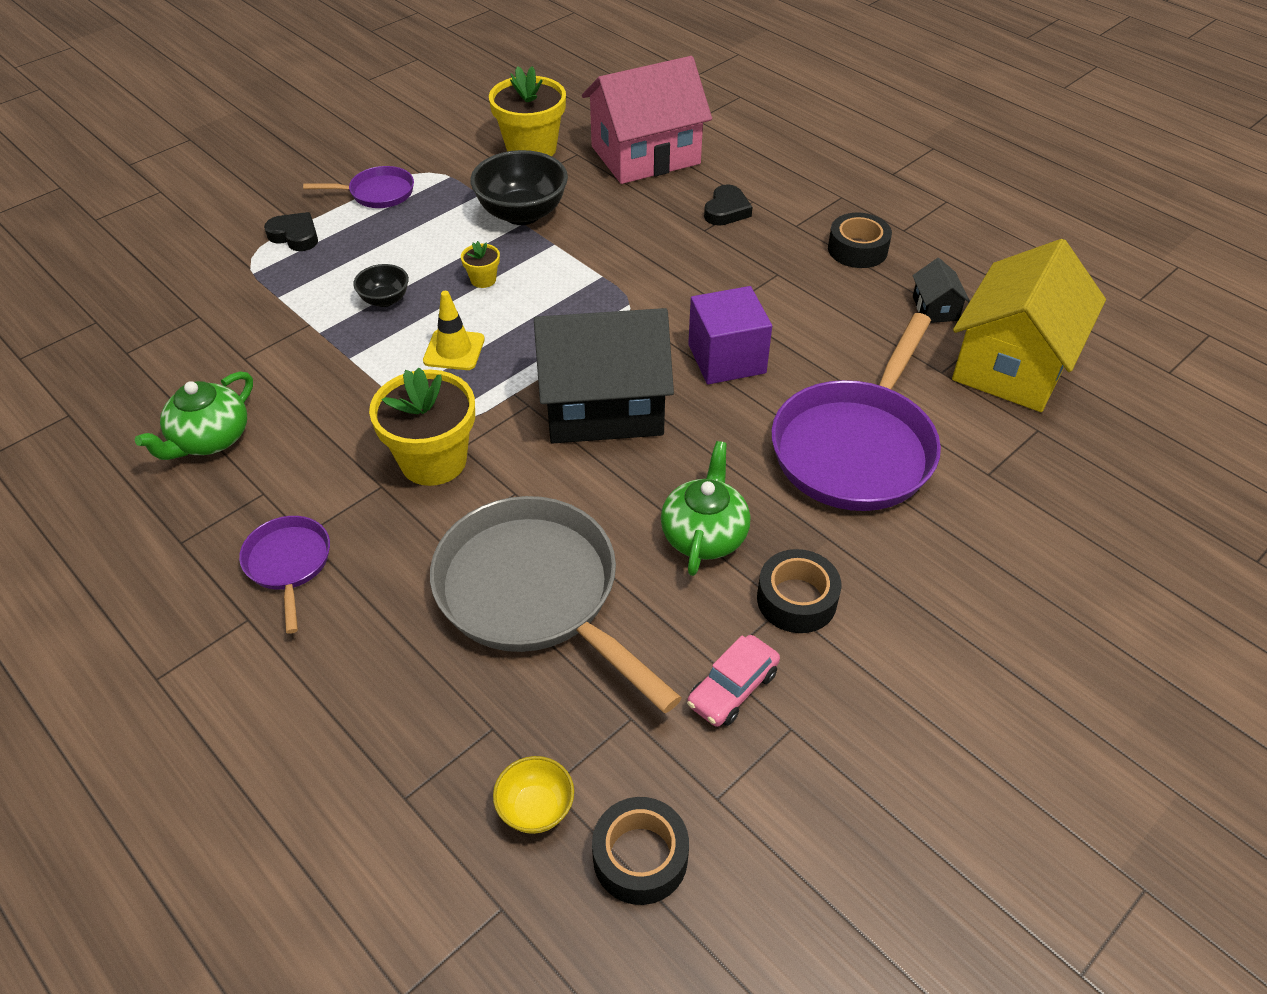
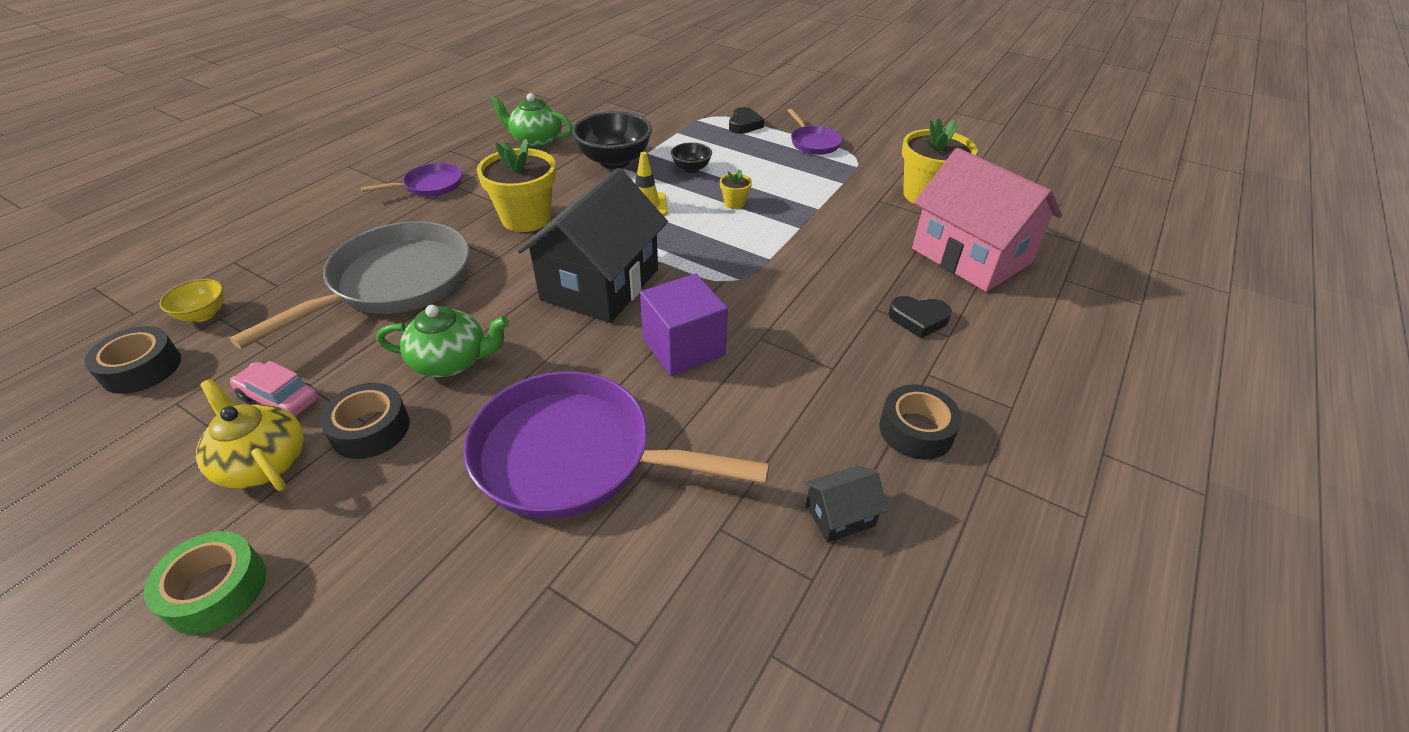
camera: 75 degrees right, 5 degrees down
black bowl [470,150,568,225] -> black bowl moved to [572,111,652,169]
black house [534,308,674,443] -> black house turned 45 degrees clockwise [517,168,668,323]
yellow house [952,239,1106,412] -> none
none -> green tape [144,531,266,634]
none -> yellow teapot [196,379,304,491]

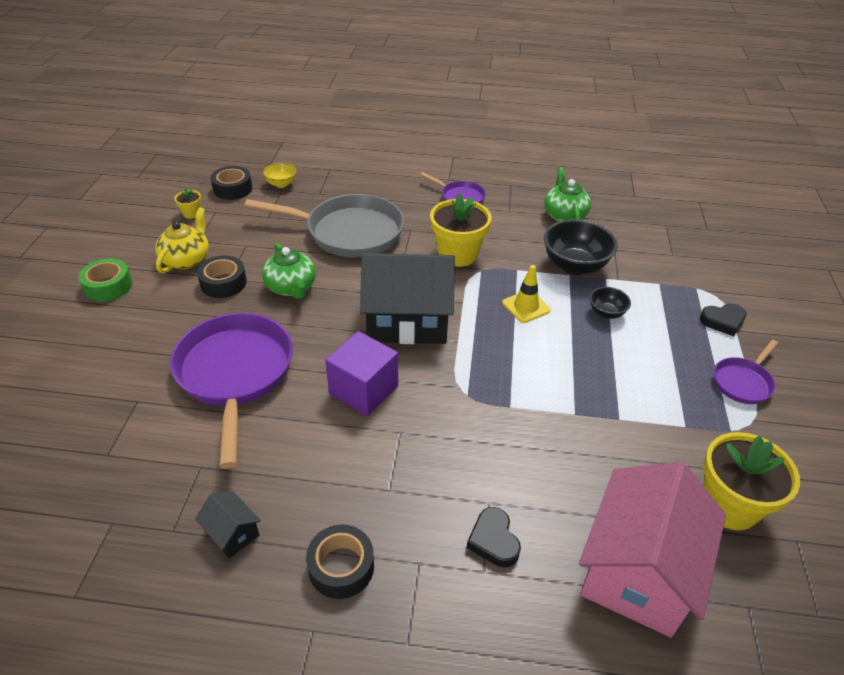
camera: 65 degrees right, 0 degrees up
pink car [230,361,318,417] -> none
yellow flower pot [720,169,752,209] -> yellow flower pot moved to [174,188,201,219]

